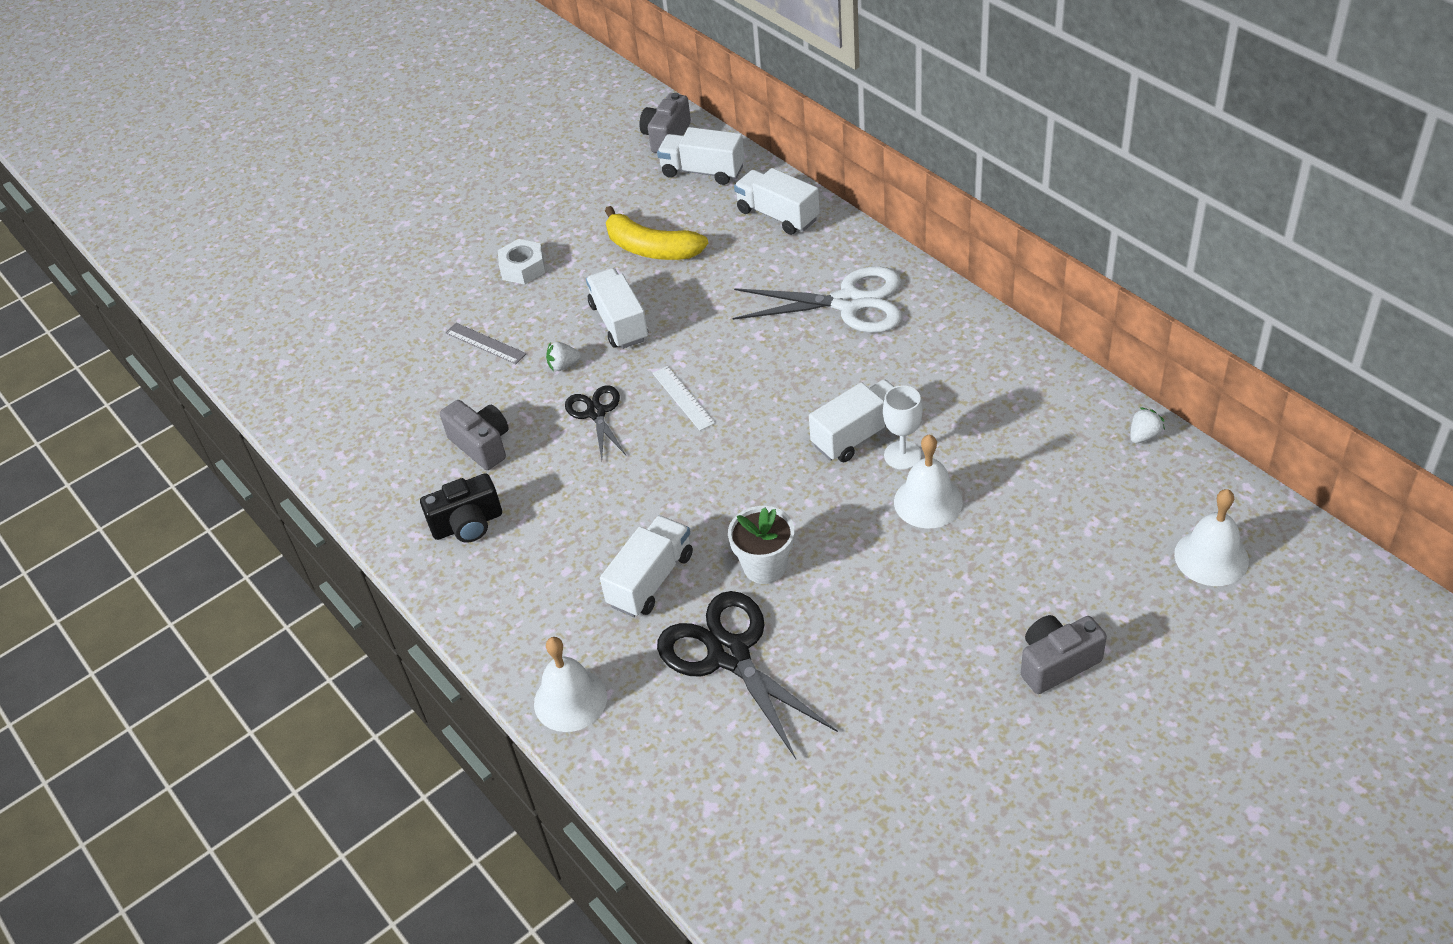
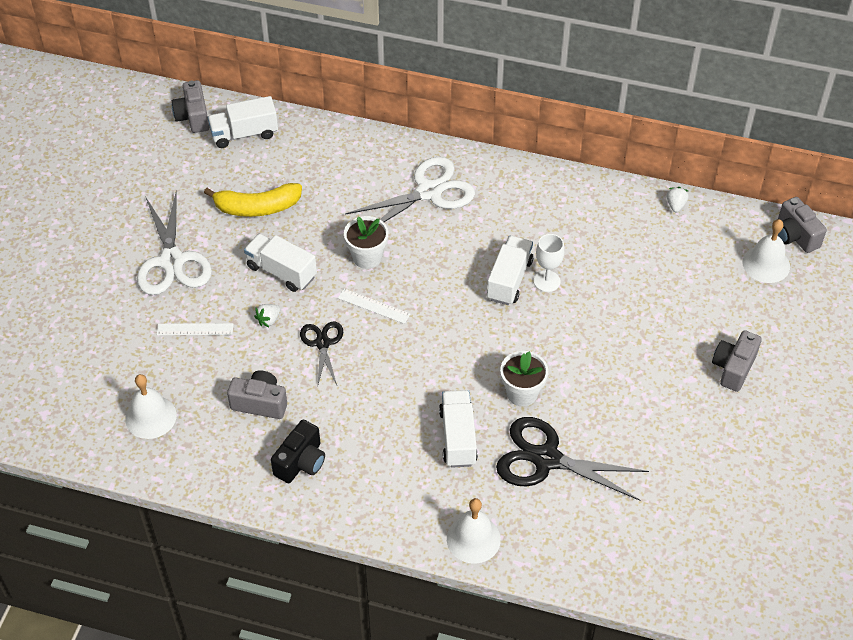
camera: 40 degrees left, 5 degrees up
grey ruler [445,323,526,364] -> white ruler [157,323,233,335]
white nut [498,239,545,284] -> white scissors [137,190,212,295]
black scissors [565,385,626,460] -> black scissors turned 45 degrees clockwise [300,322,343,387]
white truck [734,168,820,235] -> none
white bell [894,435,963,528] -> white bell moved to [125,374,177,439]
none -> white flower pot [344,216,388,269]
none -> grey camera [778,197,827,253]

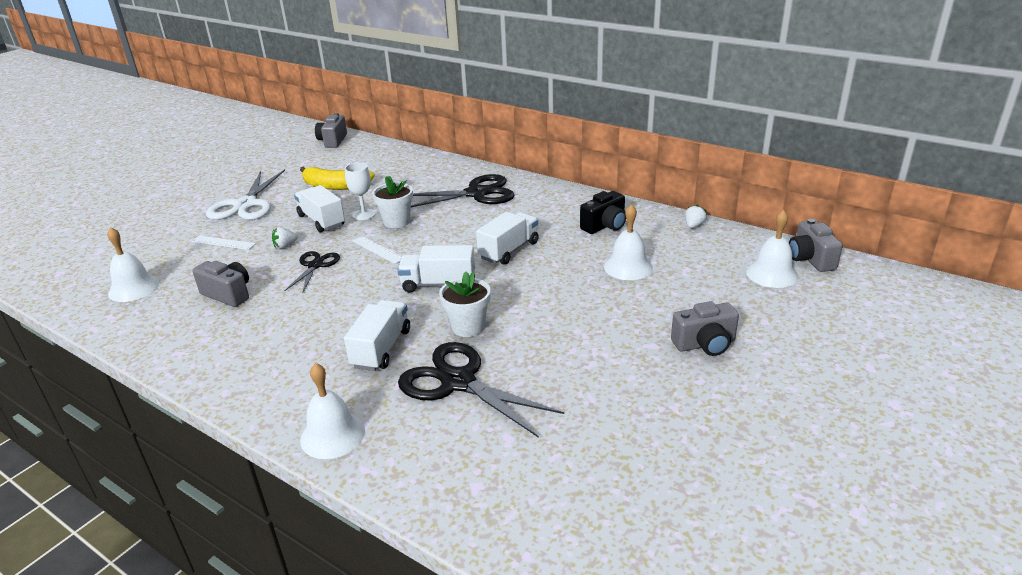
camera: 20 degrees right, 20 degrees down
white truck [208,96,278,148] -> white truck moved to [397,245,475,292]
black camera [271,420,325,483] -> black camera moved to [580,191,626,234]
white scissors [345,157,475,222] -> black scissors [411,174,514,207]
white goblet [534,234,564,292] -> white goblet moved to [345,163,376,220]
grey camera [712,330,762,392] -> grey camera turned 150 degrees counterclockwise [671,301,739,356]
none -> white bell [604,204,653,280]

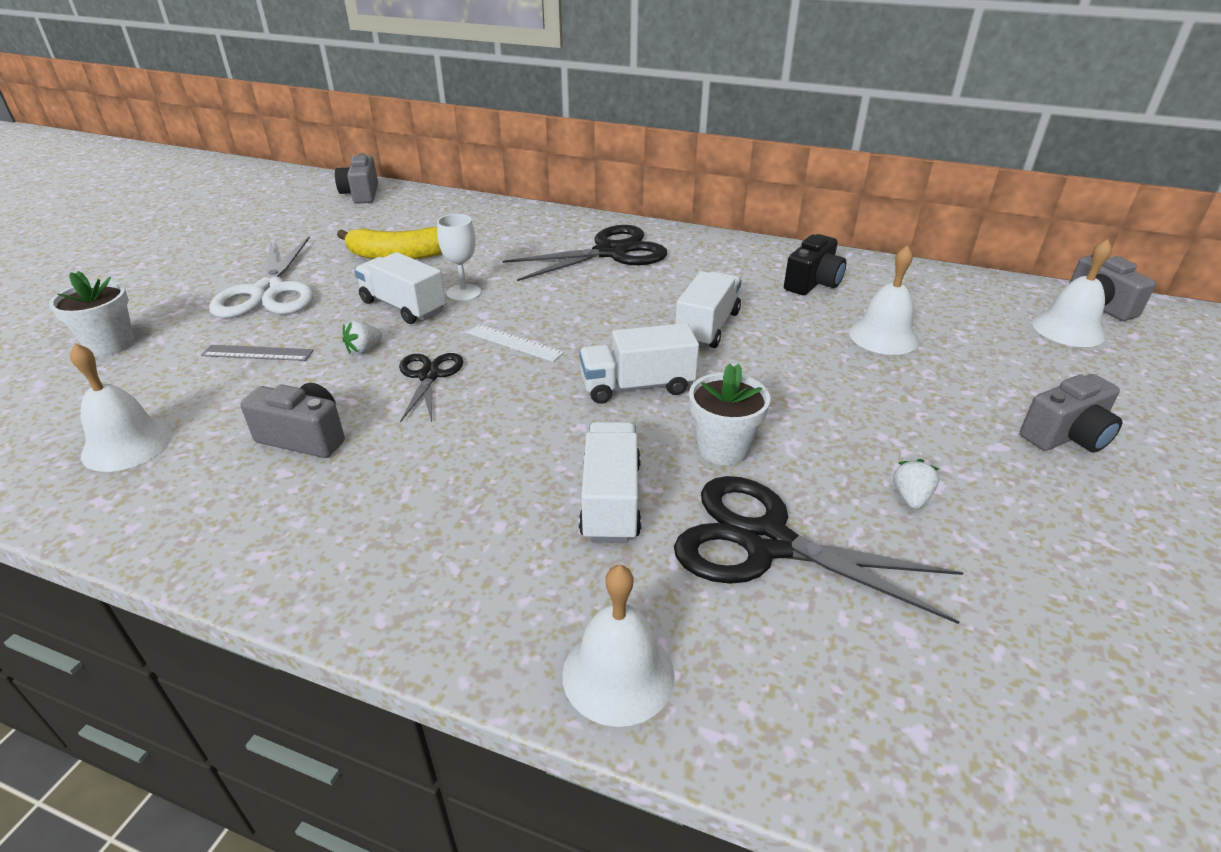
camera: 15 degrees left, 5 degrees up
white ruler [192,235,256,250] -> grey ruler [201,345,314,361]
white flower pot [372,176,413,228] -> white flower pot moved to [49,271,135,356]
white strawberry [685,205,707,228] -> white strawberry moved to [893,459,939,509]

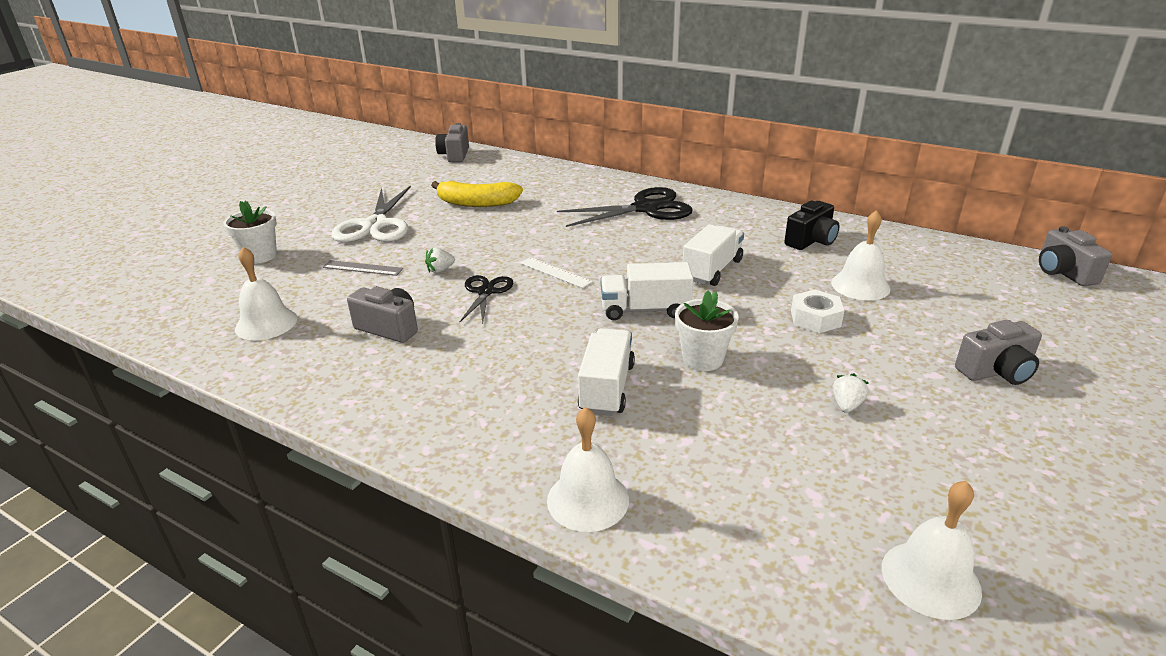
camera: 10 degrees right, 5 degrees down
white truck [354,252,446,324] -> none
white goblet [437,214,481,302] -> none
black scissors [674,476,964,624] -> none
white bell [1033,239,1112,347] -> white bell moved to [882,481,982,620]
none -> white nut [791,289,844,333]

